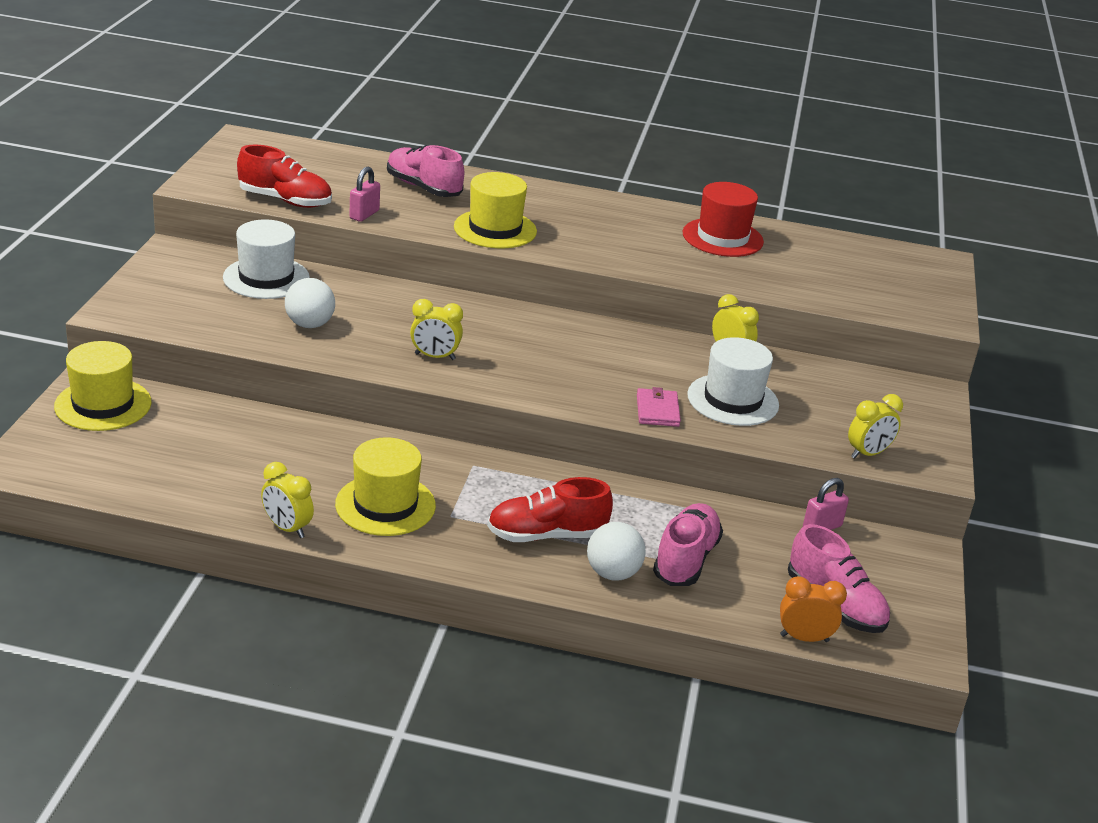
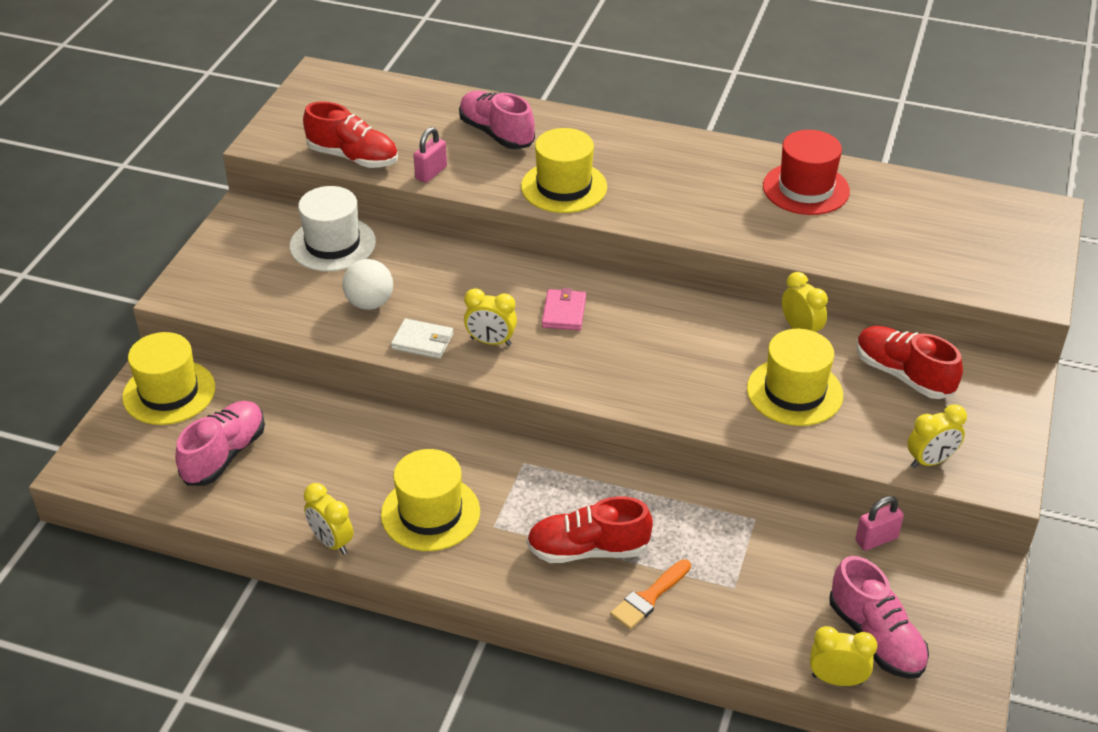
camera: 10 degrees right, 10 degrees up
white ball [587,522,646,581] -> orange brush [610,559,691,630]
pink wallet [637,387,681,427] -> pink wallet moved to [542,288,586,331]
pink shoe [653,503,723,586] -> pink shoe moved to [175,401,265,486]
white hat [687,337,779,426] -> yellow hat [747,329,843,426]
orange clock [780,576,847,642] -> yellow clock [810,626,878,686]
none -> white wallet [391,318,454,359]
none -> red shoe [857,326,963,399]

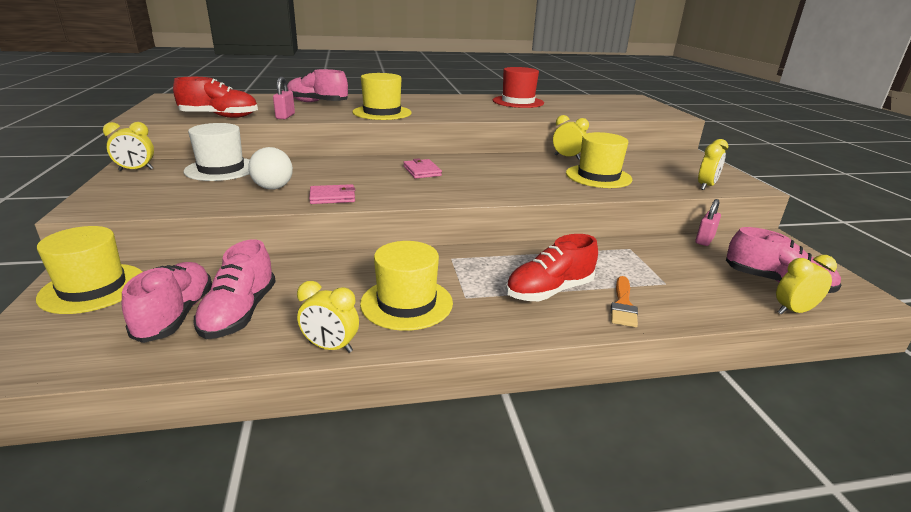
camera: 30 degrees left, 15 degrees down
white wallet [391,318,454,359] -> pink wallet [309,184,355,204]
yellow clock [464,288,517,346] -> yellow clock moved to [103,122,154,171]
red shoe [857,326,963,399] -> none
none -> pink shoe [193,239,276,339]

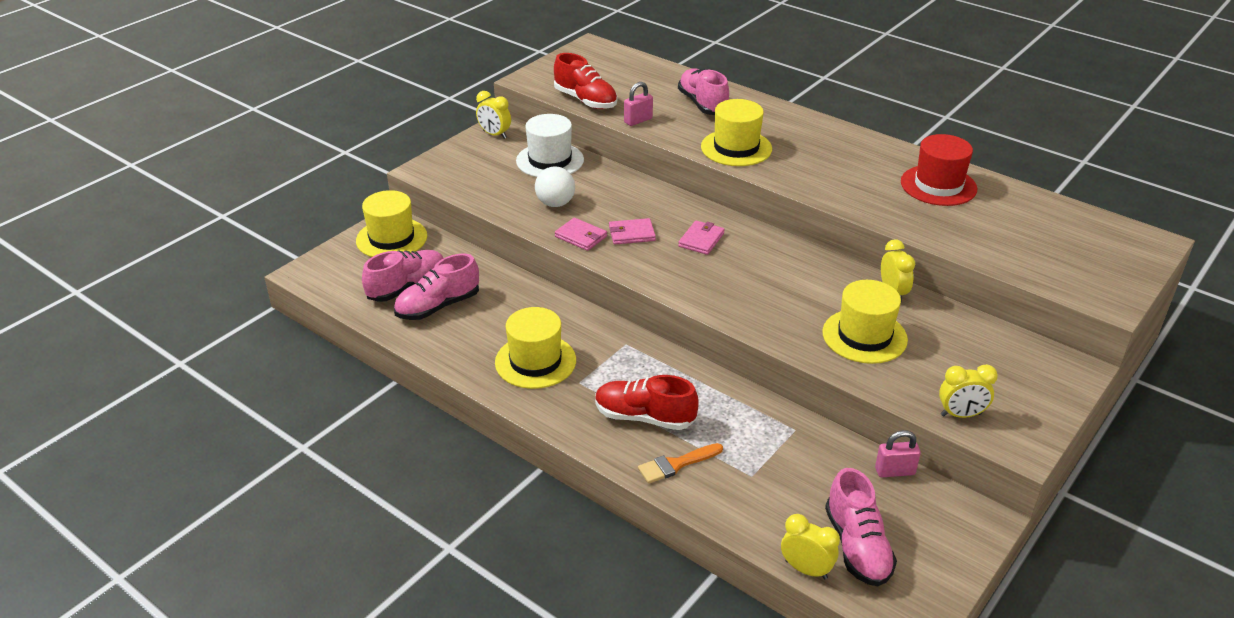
camera: 50 degrees right, 10 degrees up
yellow clock [297,281,359,353] -> none
none -> pink wallet [609,218,656,244]

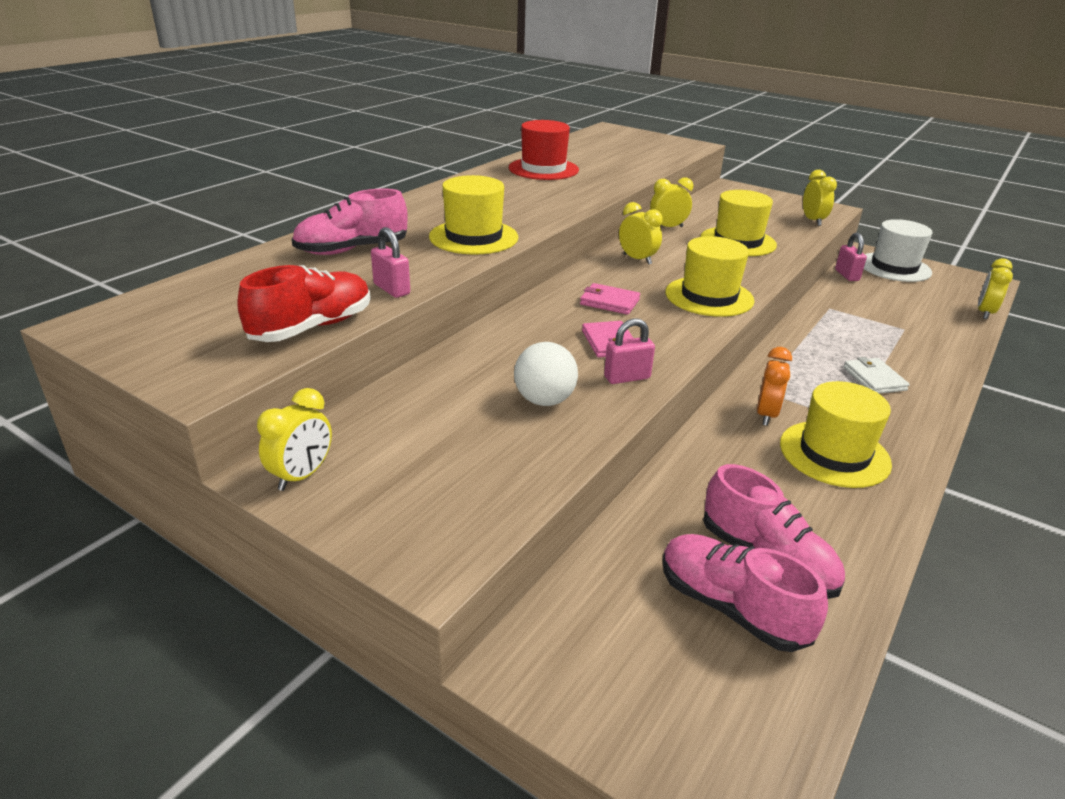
camera: 95 degrees left, 5 degrees down
yellow hat [356,190,427,257] -> yellow hat moved to [665,236,755,317]
white hat [516,114,584,177] -> white hat moved to [864,219,933,282]
pink wallet [555,218,607,251] -> pink padlock [604,318,655,384]
red shoe [595,375,698,430] -> white wallet [843,357,910,394]
orange brush [638,443,723,484] -> none
pink shoe [825,468,897,586] -> none
none -> yellow clock [619,202,663,265]
none -> orange clock [757,347,792,426]

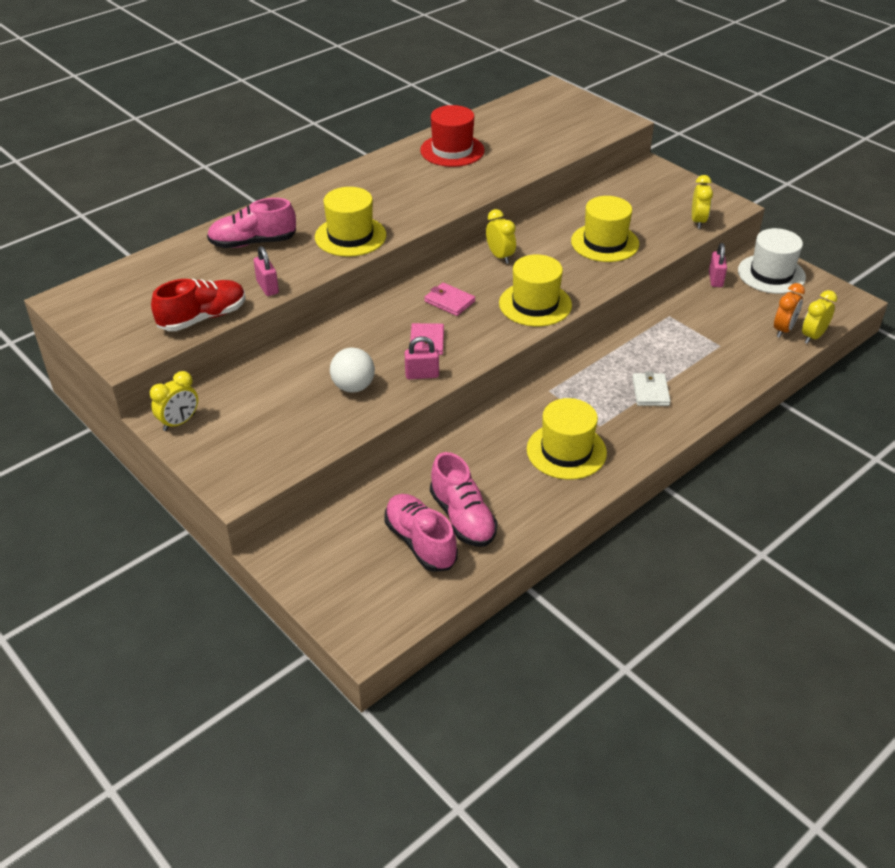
camera: 15 degrees right, 10 degrees up
yellow clock [650,178,693,227] -> none
orange clock [757,347,792,426] -> orange clock moved to [774,283,805,338]

